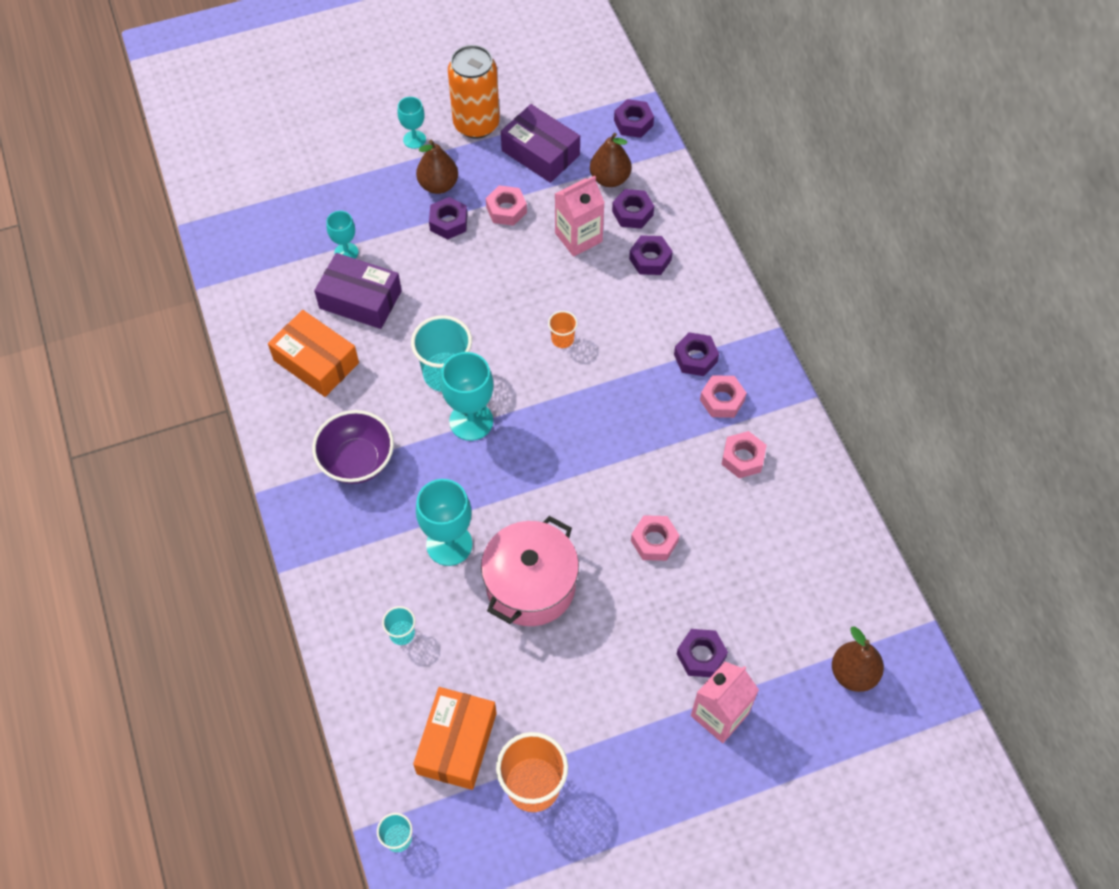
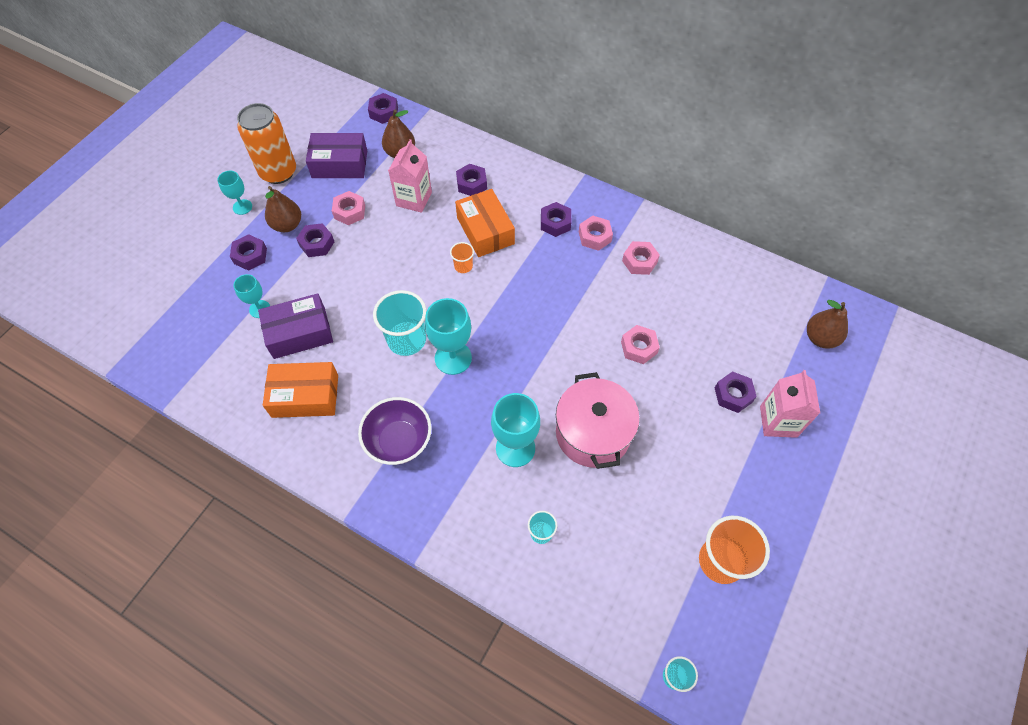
camera: 40 degrees left, 0 degrees up
orange box [413,687,497,790] -> orange box moved to [455,189,515,257]
purple nut [612,189,654,229] -> purple nut moved to [230,234,267,271]

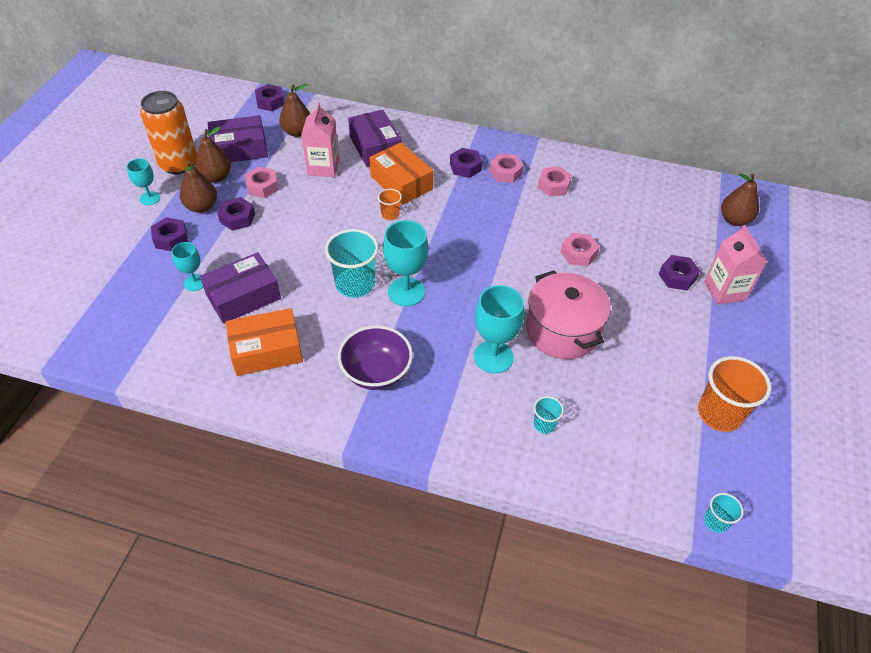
camera: 15 degrees left, 10 degrees down
purple nut [456,164,487,196] -> purple box [348,110,402,167]
none -> brown pear [195,126,231,183]

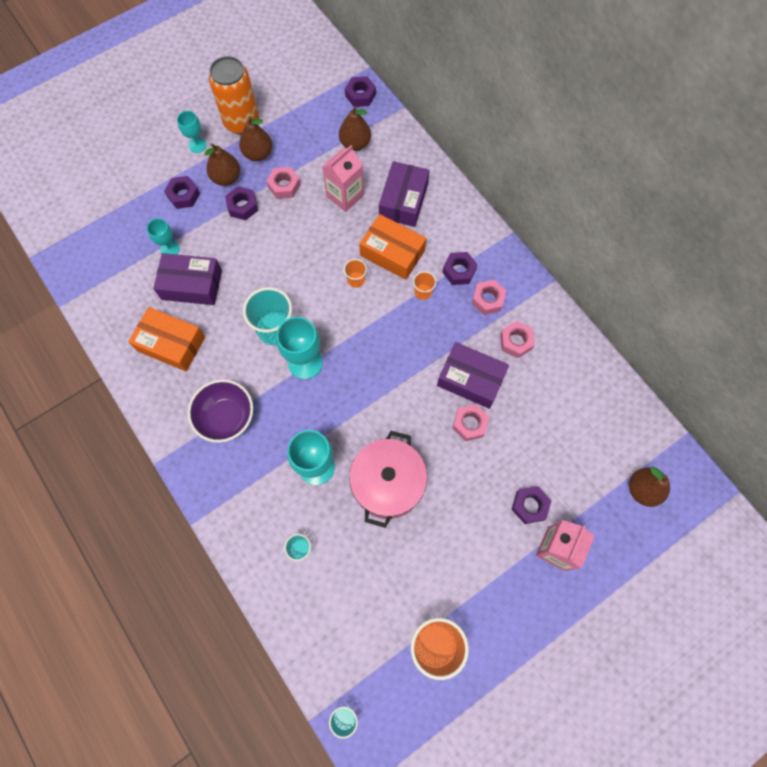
camera: 40 degrees right, 20 degrees up
purple box [208,115,268,162] -> purple box moved to [437,342,509,409]
orange box [369,142,434,205] -> orange box turned 60 degrees counterclockwise [359,214,427,280]
none -> orange cup [413,271,436,300]

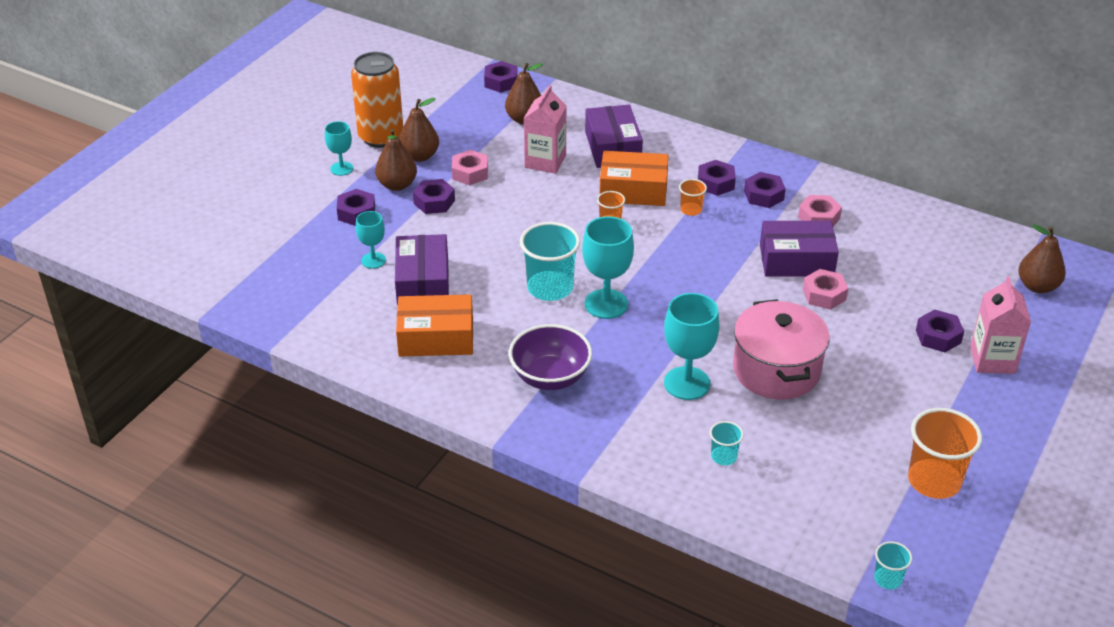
camera: 25 degrees left, 30 degrees down
purple box [153,253,222,305] -> purple box turned 75 degrees counterclockwise [395,234,449,306]
pink nut [472,280,506,315] -> purple nut [744,172,786,208]

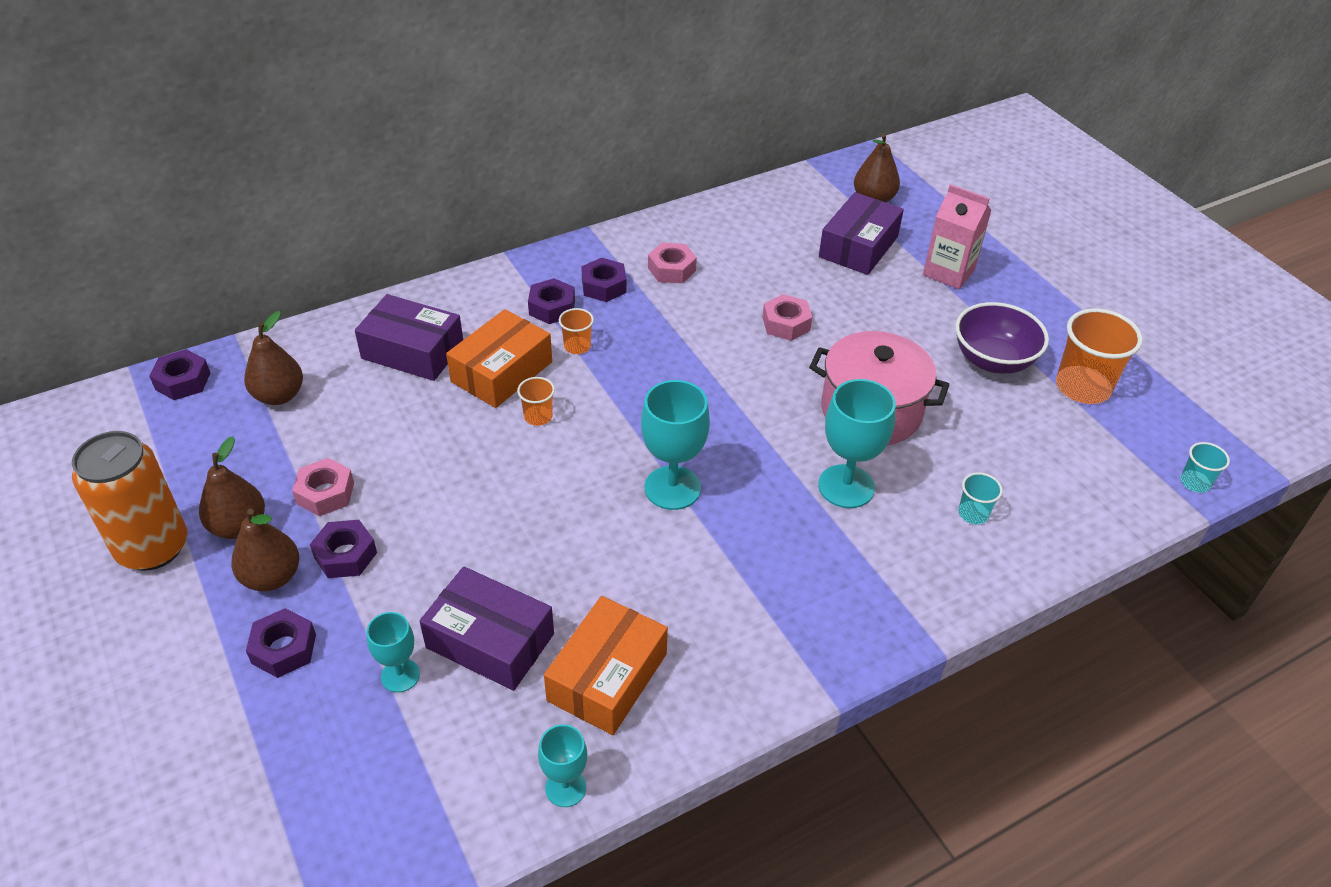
camera: 60 degrees left, 5 degrees up
turquoise goblet [325,121,353,176] -> turquoise goblet moved to [538,724,587,807]
purple bowl [509,324,592,390] -> purple bowl moved to [955,302,1049,374]
turquoise cup [520,222,580,301] -> none
pink carton [524,85,566,174] -> none
purple box [760,221,839,277] -> purple box moved to [819,192,904,275]
purple nut [916,309,964,352] -> none

